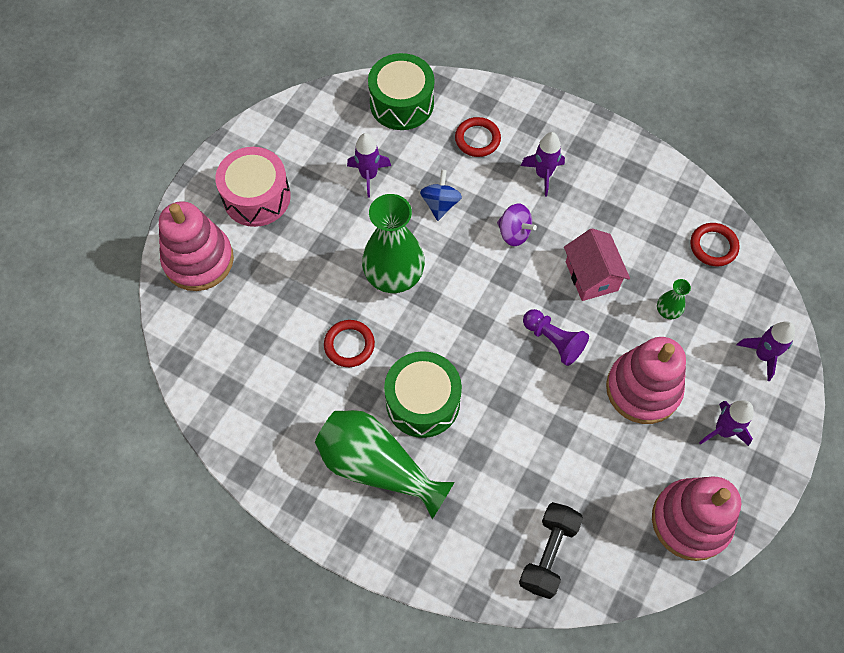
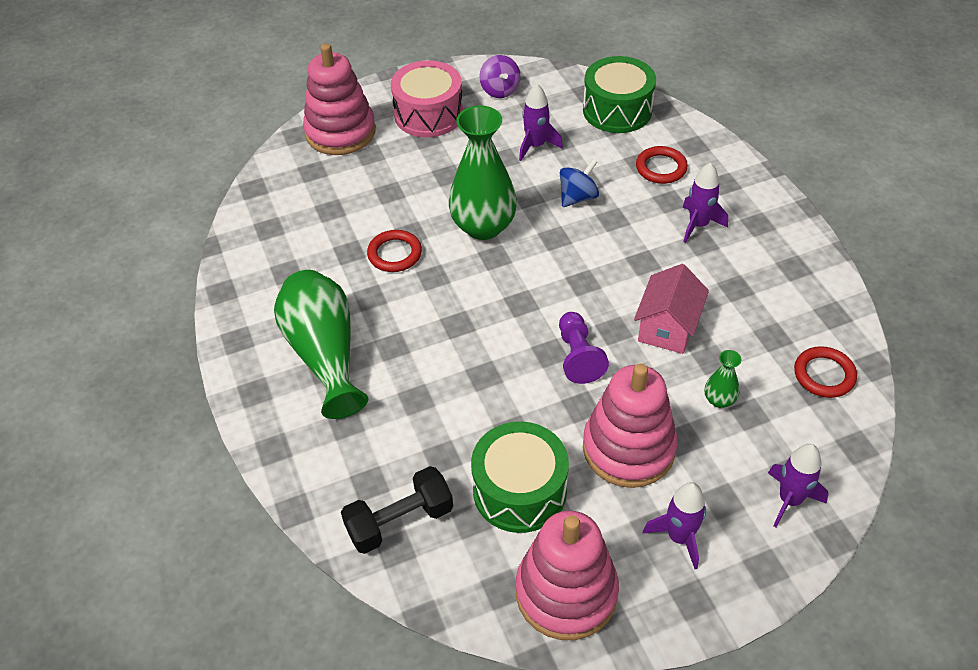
camera: 40 degrees right, 15 degrees down
green drum [384,351,462,438] -> green drum moved to [471,421,569,533]
purple spinning top [497,204,537,246] -> purple spinning top moved to [480,55,521,98]

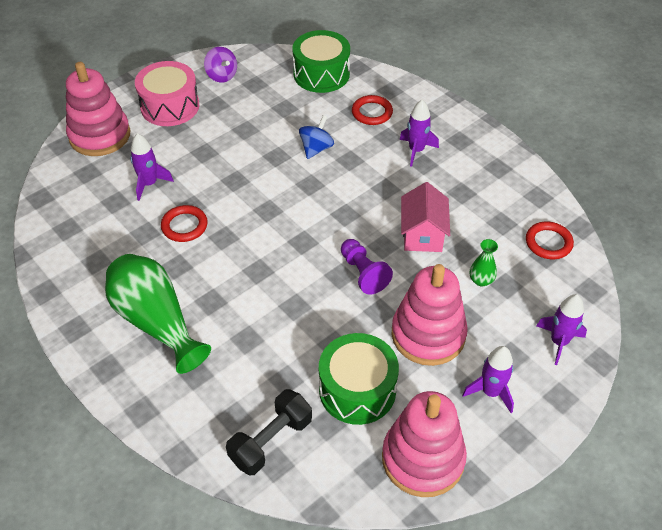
camera: 20 degrees left, 0 degrees up
green vase [449,106,517,240] -> none
purple rocket [519,84,563,161] -> purple rocket moved to [130,133,174,201]

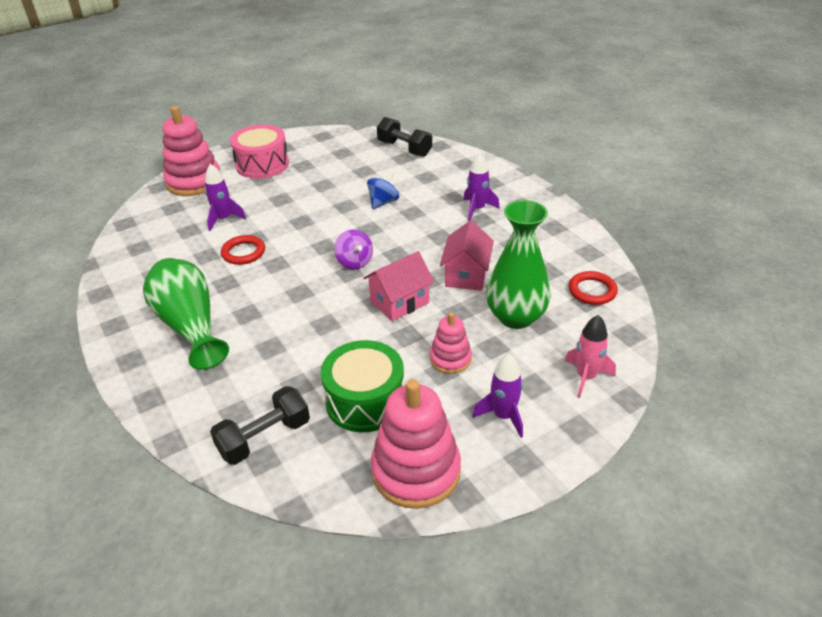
camera: 10 degrees right, 10 degrees down
purple spinning top [204,47,237,83] -> purple spinning top moved to [334,229,373,270]
green drum [292,30,350,93] -> black dumbbell [377,117,432,157]
purple pawn [341,239,393,295] -> pink house [364,251,434,321]
red ring [352,95,393,125] -> none
pink stacking toy [391,264,468,366] -> pink stacking toy [430,312,472,374], size x0.55
green vase [470,239,498,287] -> green vase [486,200,551,329], size x2.28
purple rocket [537,294,587,365] -> pink rocket [565,315,616,398]

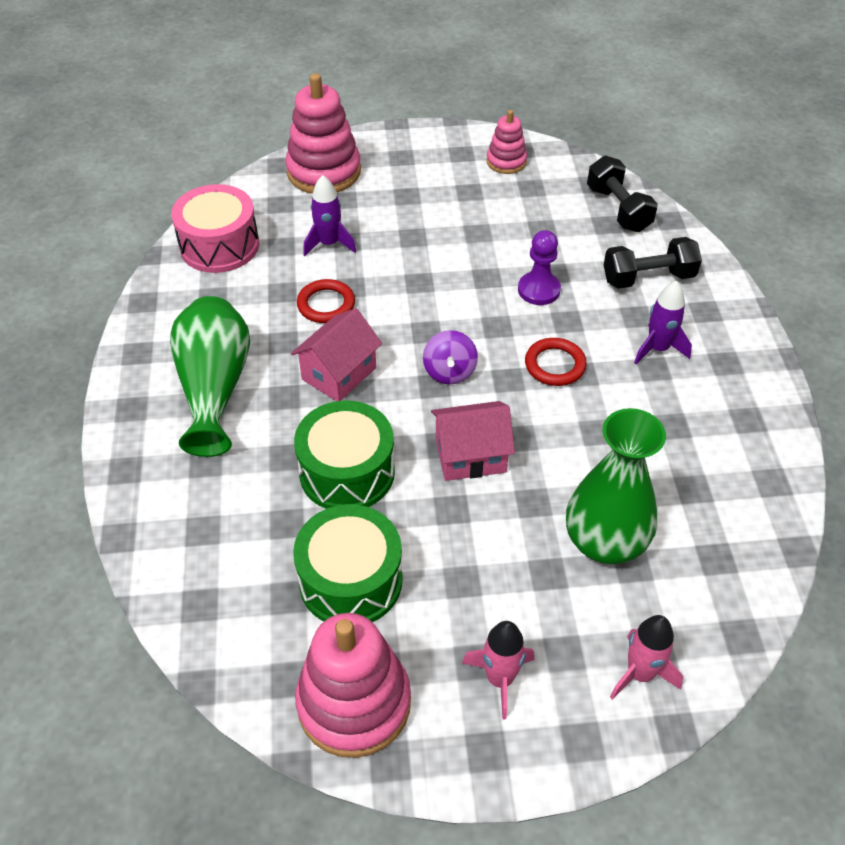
camera: 25 degrees right, 10 degrees up
black dumbbell [210,386,310,465] -> black dumbbell moved to [604,237,702,289]
pink drum [230,125,289,179] -> pink drum moved to [171,184,259,273]
blue spinning top [367,170,399,209] -> purple pawn [518,230,561,305]
pink stacking toy [430,312,472,374] -> pink stacking toy moved to [486,110,527,174]
pink house [440,220,494,291] -> pink house moved to [291,308,382,401]
purple rocket [473,354,523,438] -> pink rocket [462,621,534,720]
red ring [569,271,618,305] -> red ring moved to [525,338,587,386]
none -> green drum [294,400,395,509]

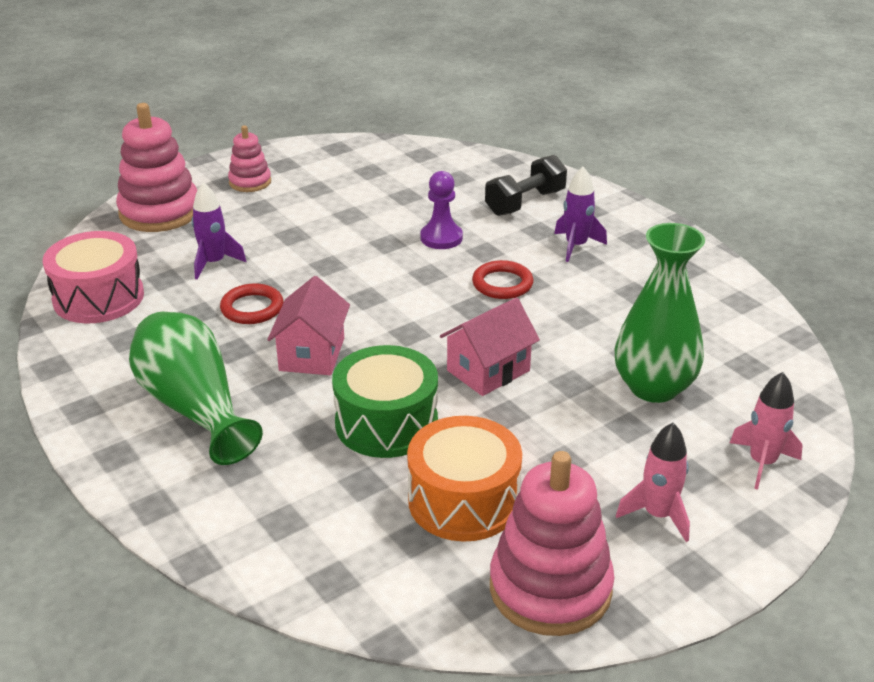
camera: 30 degrees left, 15 degrees down
green drum [293,504,403,622] -> orange drum [407,416,522,542]
purple spinning top [423,330,478,384] -> none
pink stacking toy [486,110,527,174] -> pink stacking toy moved to [228,125,271,192]
black dumbbell [587,156,658,232] -> none

